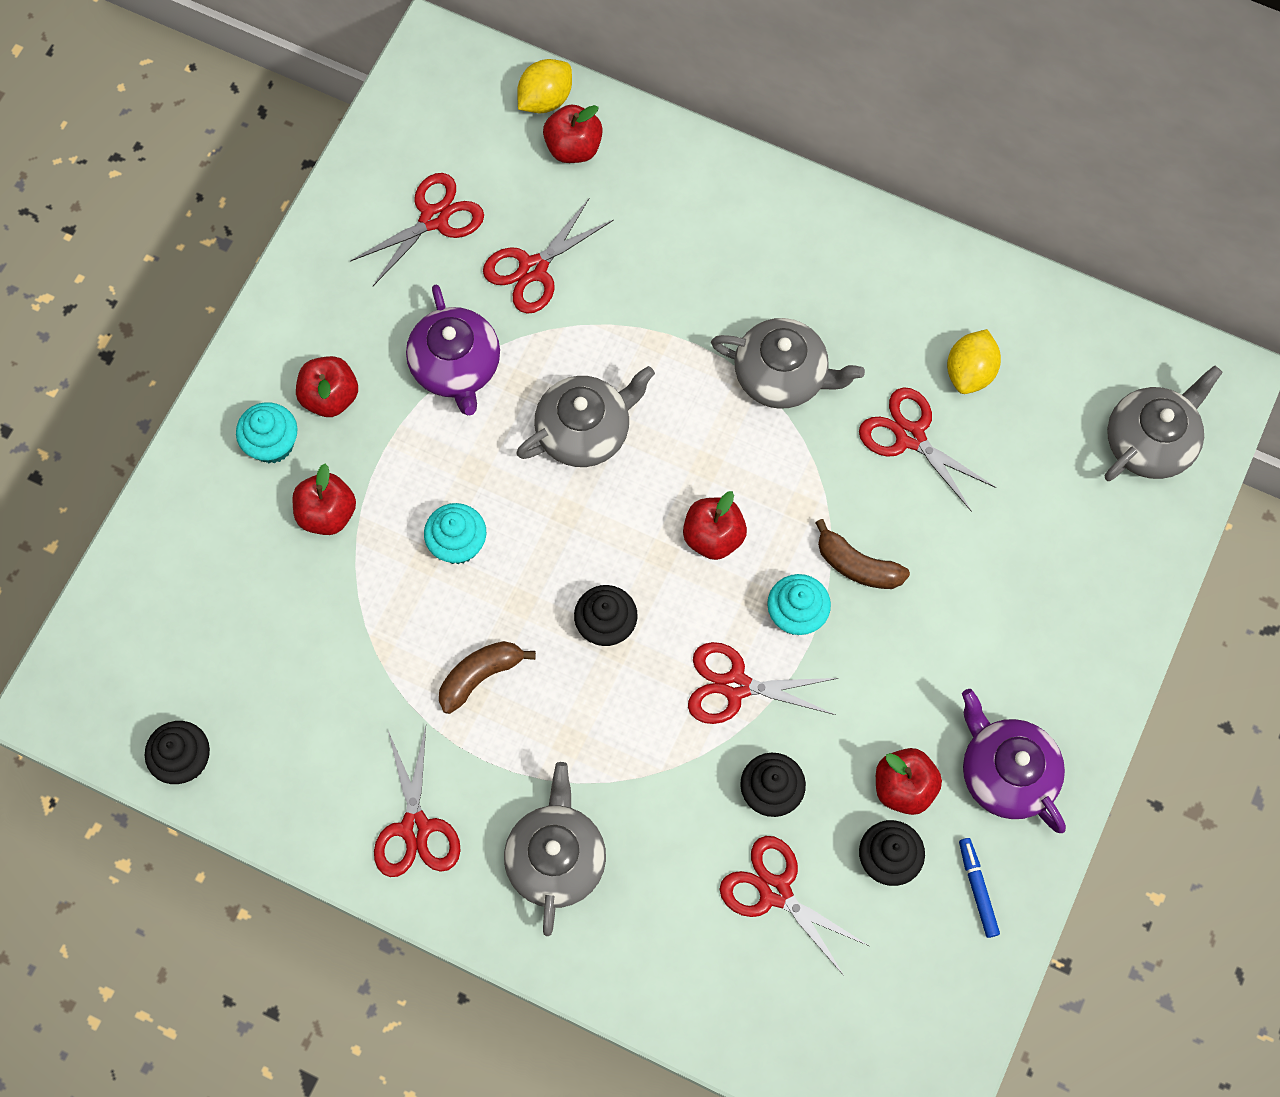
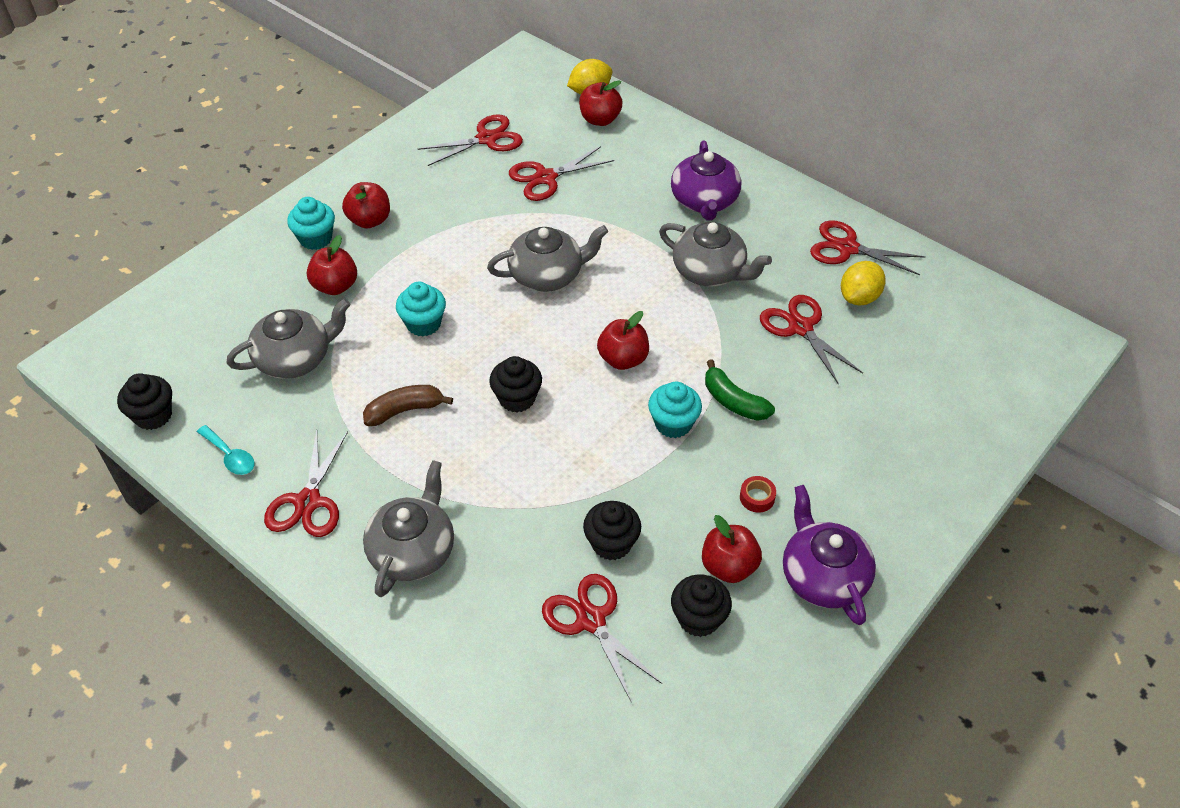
camera: 15 degrees right, 20 degrees down
purple teapot [406,284,500,416] -> purple teapot moved to [671,140,741,220]
red scissors [688,642,839,724] -> red scissors moved to [810,220,926,275]
brown banana [815,519,910,589] -> green banana [705,359,775,421]
blue marker [959,838,1000,938] -> none
grey teapot [1105,365,1223,481] -> grey teapot moved to [226,298,351,379]
none -> turquoise spoon [197,425,255,475]
none -> red tape [740,476,776,512]

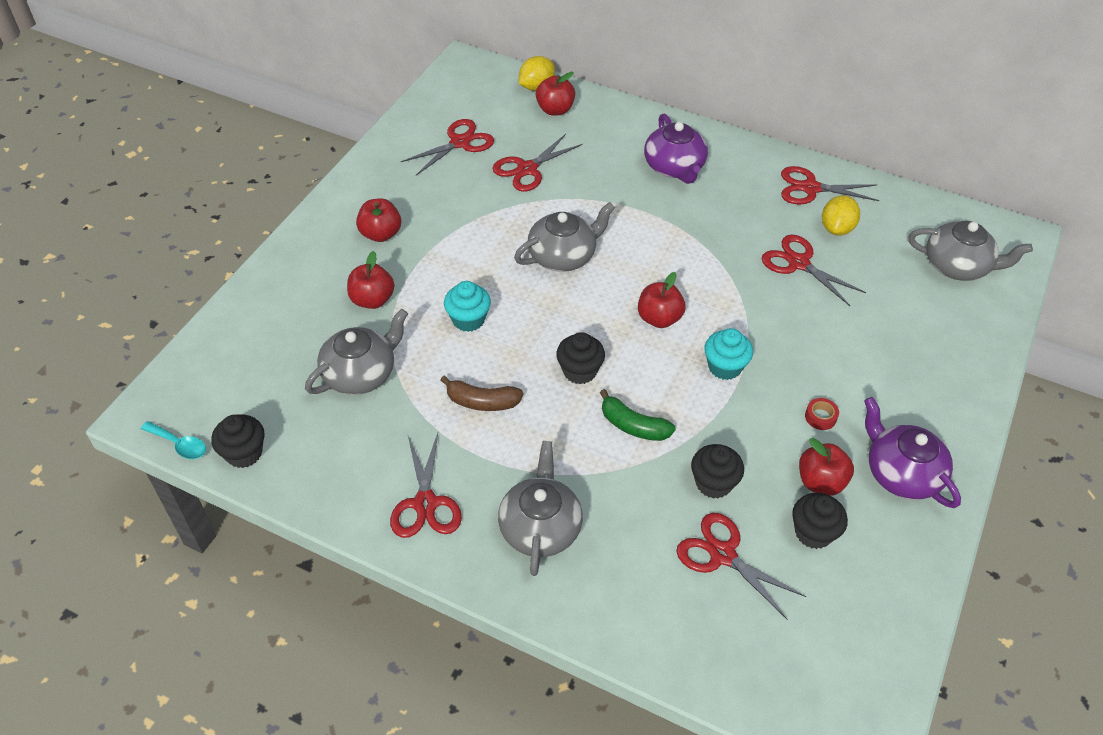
camera: 15 degrees left, 0 degrees up
turquoise spoon [197,425,255,475] -> turquoise spoon moved to [141,421,206,459]
turquoise cupcake [287,197,335,250] -> none
brown banana [363,385,453,426] -> brown banana turned 135 degrees counterclockwise [440,376,523,411]
grey teapot [659,222,772,286] -> grey teapot moved to [909,221,1033,281]
green banana [705,359,775,421] -> green banana moved to [599,389,676,441]

